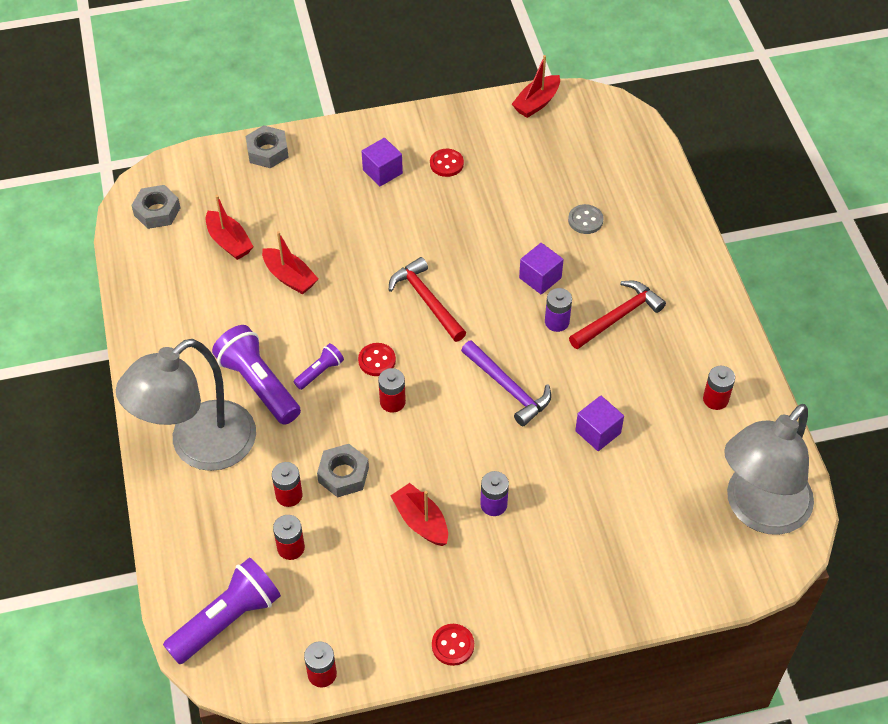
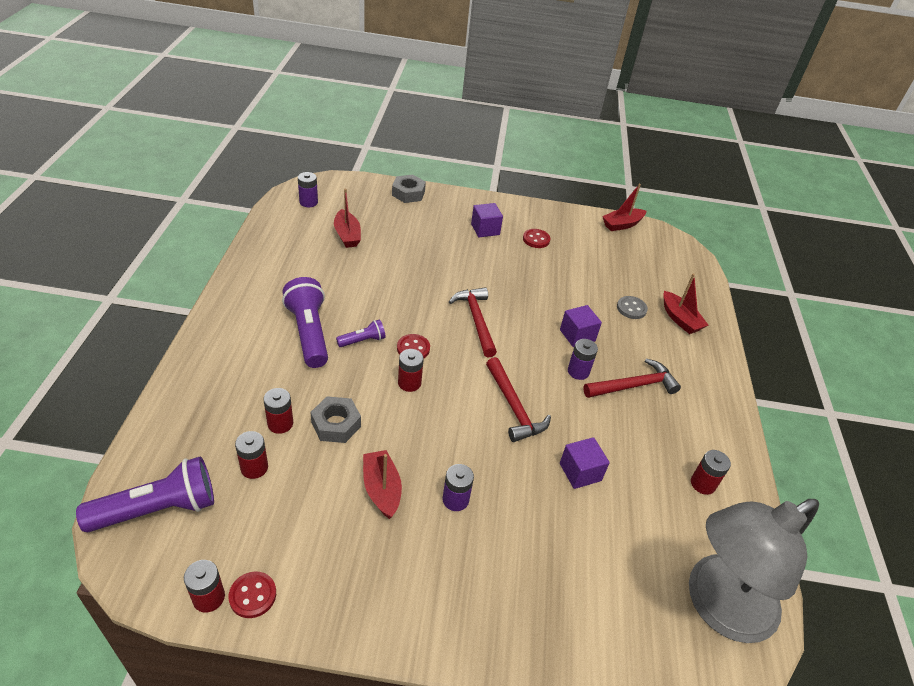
camera: 15 degrees right, 10 degrees down
grey lamp [116,339,256,471] -> none
grey nut [131,185,180,229] -> purple battery [298,172,318,207]
red boat [262,231,318,294] -> red boat moved to [663,274,708,334]
red button [432,624,474,666] -> red button moved to [229,571,276,618]
purple hammer [461,340,551,426] -> red hammer [486,357,551,442]

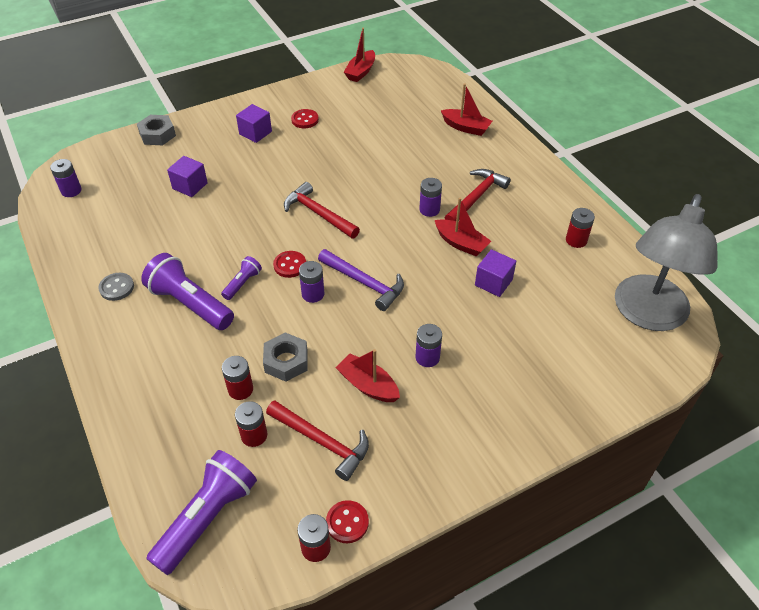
camera: 30 degrees left, 5 degrees up
red boat [334,189,361,248] -> red boat moved to [435,198,491,257]
red battery [398,349,424,392] -> purple battery [299,261,325,303]
red hammer [486,357,551,442] -> red hammer moved to [266,400,369,481]
purple cube [560,305,602,347] -> purple cube moved to [167,156,208,197]
grey button [617,296,648,319] -> grey button moved to [98,273,134,301]
none -> purple hammer [318,249,404,311]

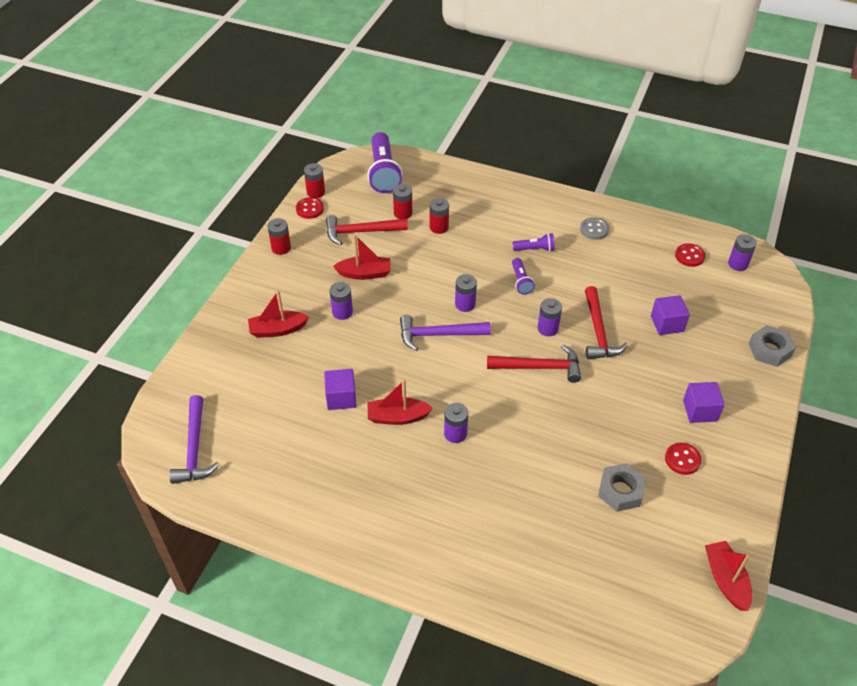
camera: 140 degrees right, 0 degrees up
purple flashlight [141,253,234,330] -> purple flashlight [513,233,555,252], size x0.50
grey nut [263,332,308,382] -> grey nut moved to [598,463,646,512]
red button [273,251,306,278] -> red button moved to [675,243,705,267]
red boat [441,83,492,136] -> red boat moved to [248,290,309,338]
red hammer [445,169,511,221] -> red hammer moved to [585,286,628,359]
red battery [566,208,595,248] -> red battery moved to [267,218,291,255]
grey lamp [615,194,717,331] -> purple hammer [169,395,219,484]
none -> purple battery [538,298,562,336]

